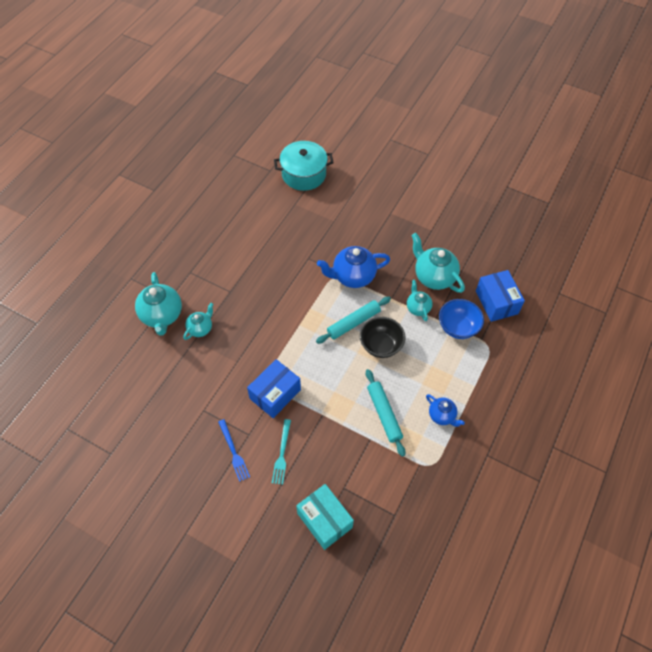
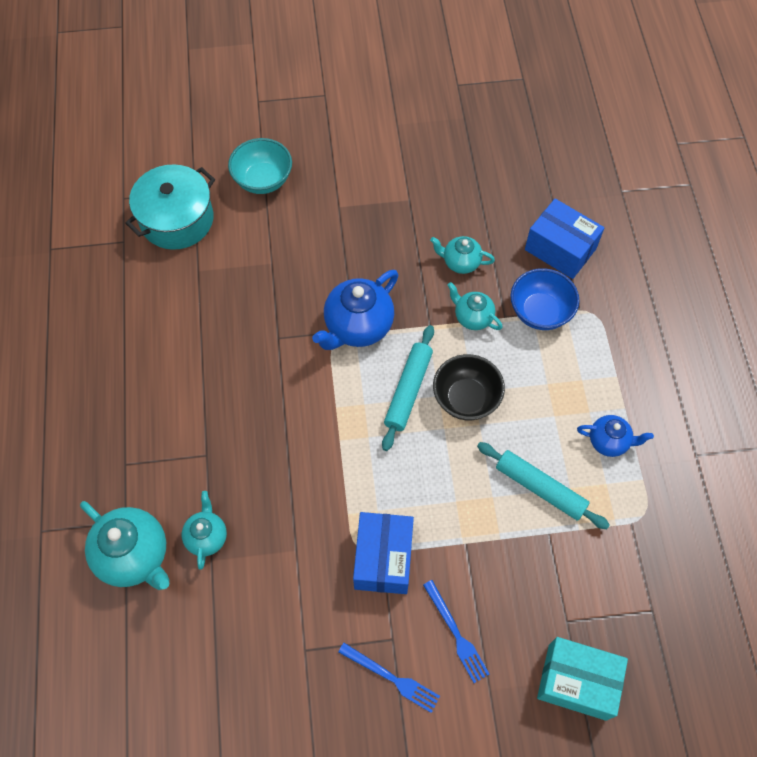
camera: 35 degrees left, 5 degrees up
turquoise fork [272,419,291,485] -> blue fork [423,580,489,683]
turquoise teapot [411,233,465,293] -> turquoise teapot [430,236,495,274], size x0.57
none -> turquoise bowl [228,138,292,194]

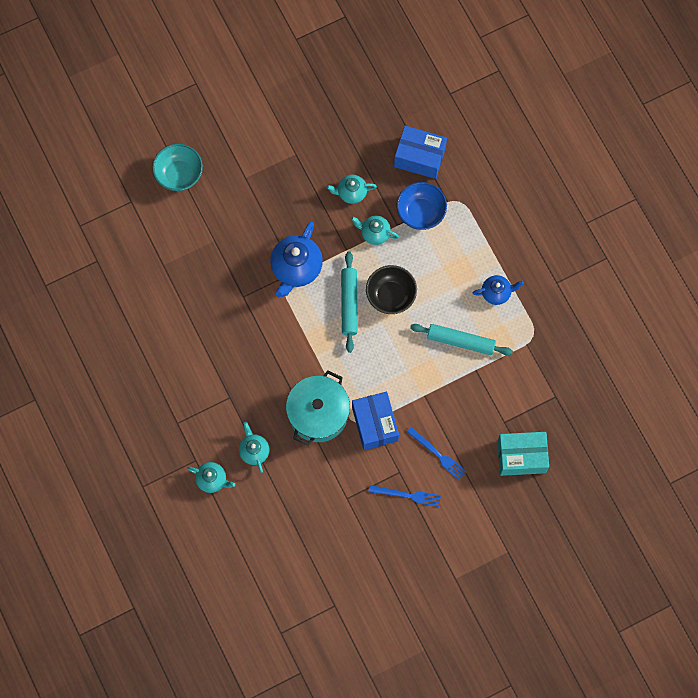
camera: 20 degrees left, 10 degrees up
turquoise teapot [80,501,169,590] -> turquoise teapot [187,462,235,493], size x0.57
turquoise pot [125,164,215,250] -> turquoise pot moved to [286,371,350,446]

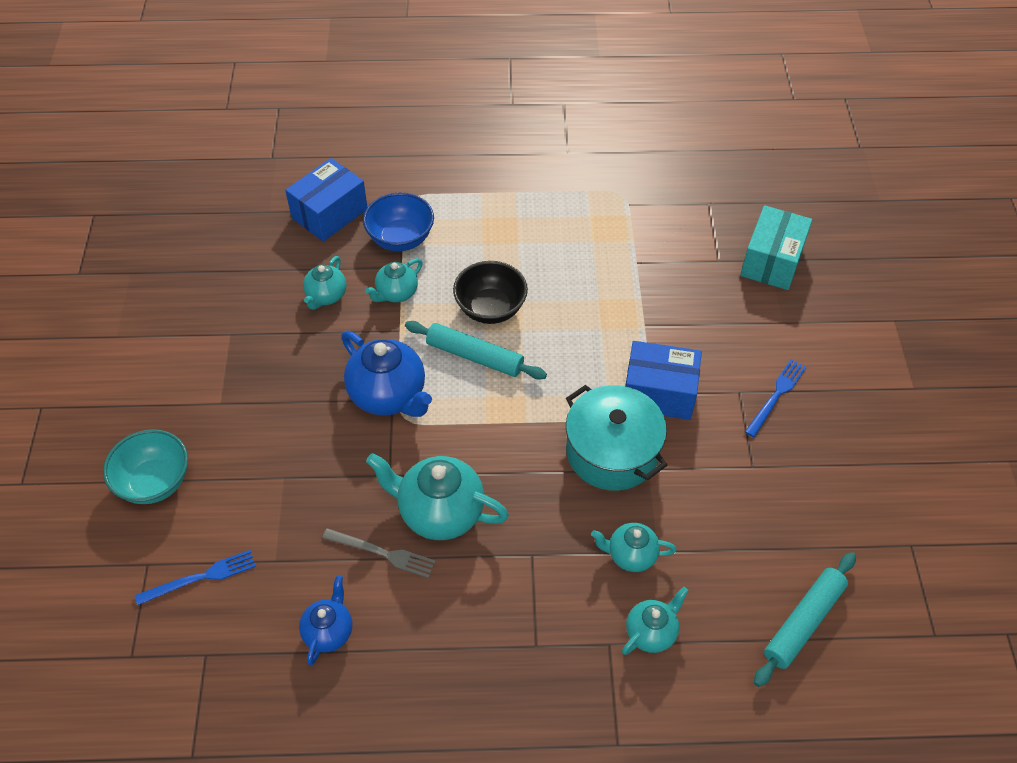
camera: 65 degrees left, 20 degrees down
blue fork [407,427,467,480] -> blue fork moved to [135,550,256,606]
turquoise rolling pin [410,324,513,356] -> turquoise rolling pin moved to [754,552,856,687]
blue teapot [473,275,524,305] -> blue teapot moved to [299,575,352,665]
none -> grey fork [322,528,436,578]
none -> turquoise teapot [366,453,509,540]

